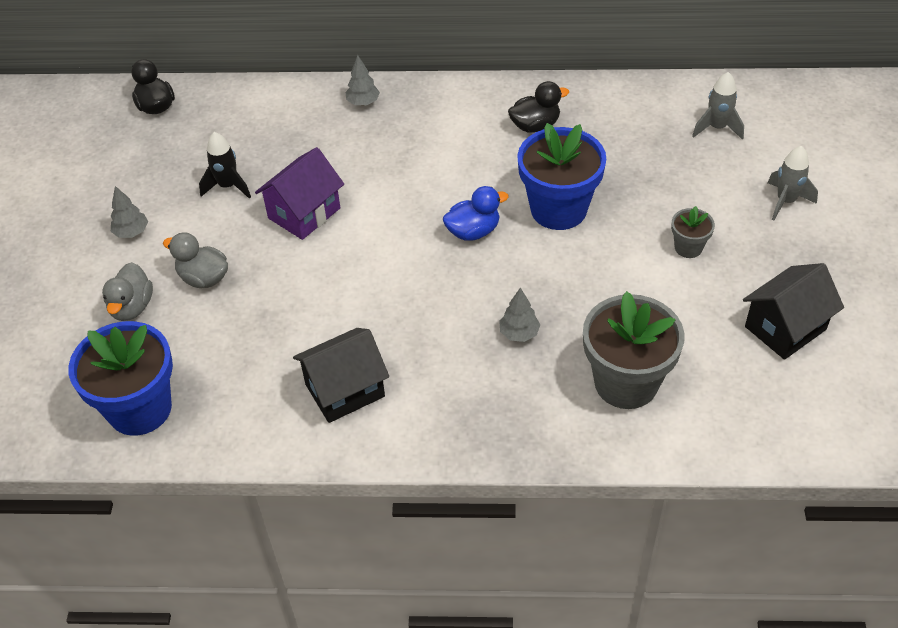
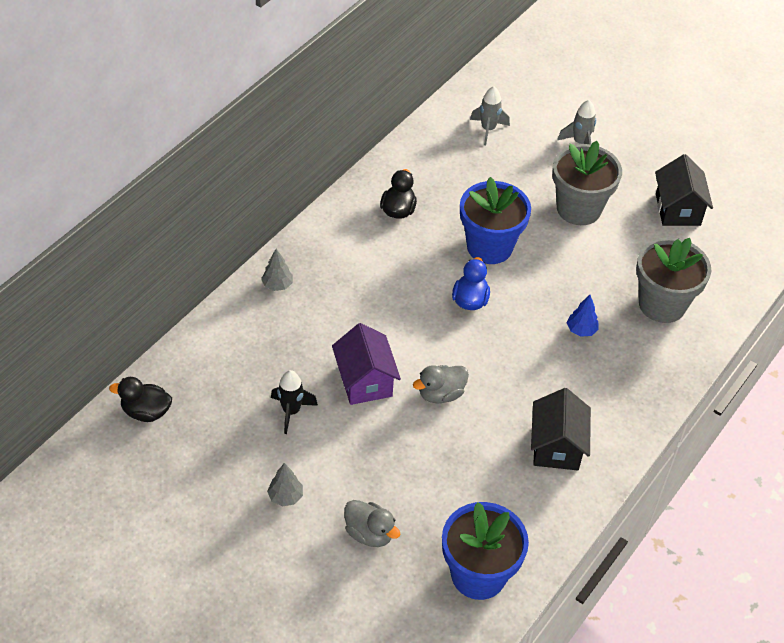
camera: 60 degrees left, 0 degrees up
grey duck [163,232,228,288] -> grey duck moved to [413,365,469,403]
grey tree [499,288,540,342] -> blue tree [567,295,599,337]
grey flower pot [671,206,715,258] -> grey flower pot [552,141,622,225], size x2.09

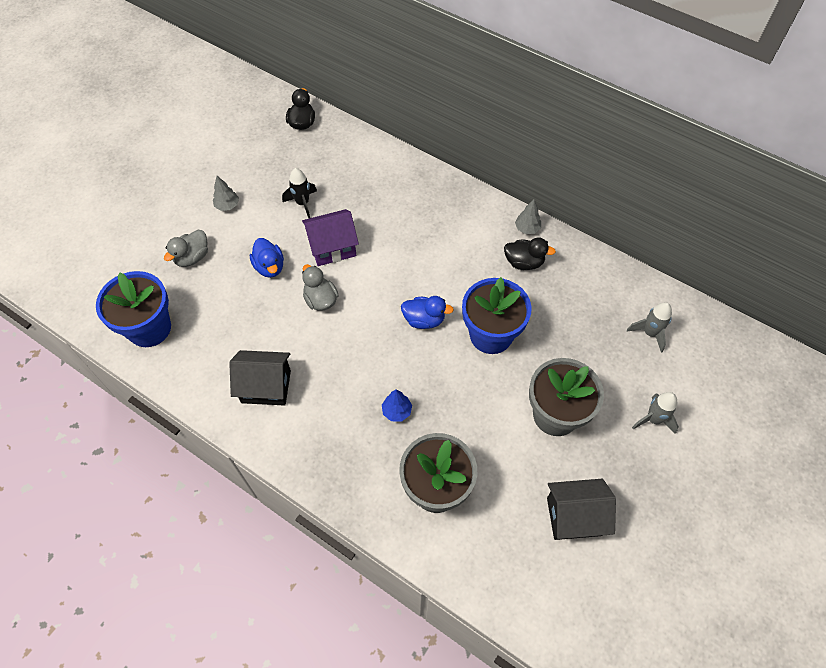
camera: 90 degrees right, 10 degrees up
grey tree [261,249,293,291] -> grey tree moved to [515,199,541,234]
none -> blue duck [250,238,284,278]

